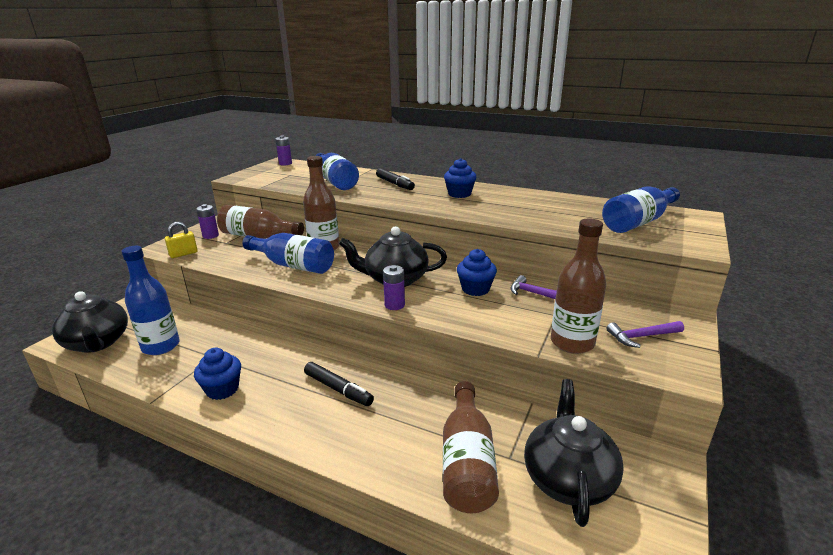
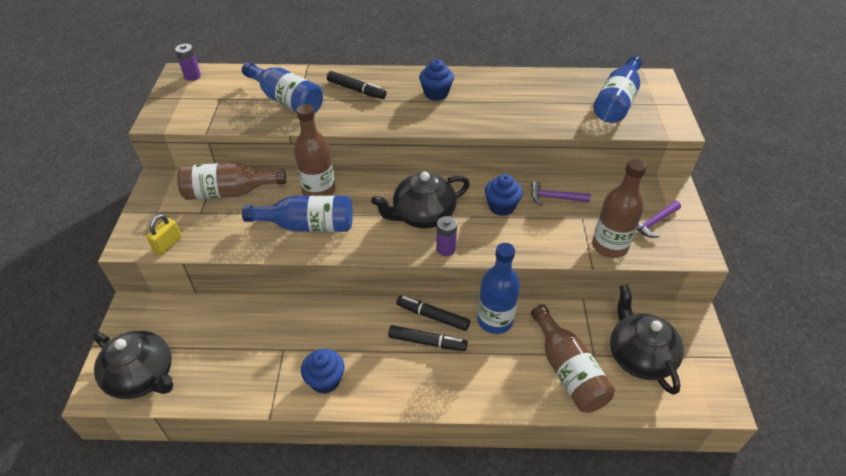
camera: 25 degrees left, 20 degrees up
blue bottle [121,246,180,355] -> blue bottle moved to [477,243,520,334]
purple battery [196,204,219,239] -> none
none -> black marker [396,295,470,331]

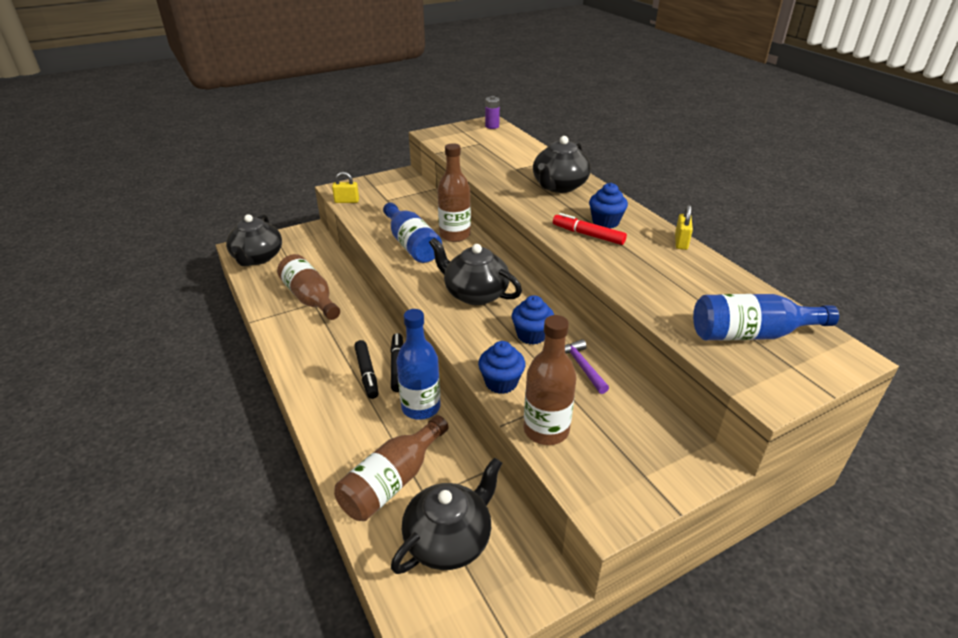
camera: 60 degrees right, 10 degrees down
brown bottle [177,162,286,200] -> brown bottle moved to [277,254,340,320]
blue bottle [242,62,323,113] -> none
blue cupcake [301,349,344,394] -> blue cupcake moved to [478,341,525,394]
black marker [327,71,386,99] -> black teapot [533,136,591,193]
purple battery [436,216,457,256] -> none
purple hammer [637,201,681,237] -> none
none -> red marker [553,213,627,245]
none -> yellow padlock [675,205,693,250]

